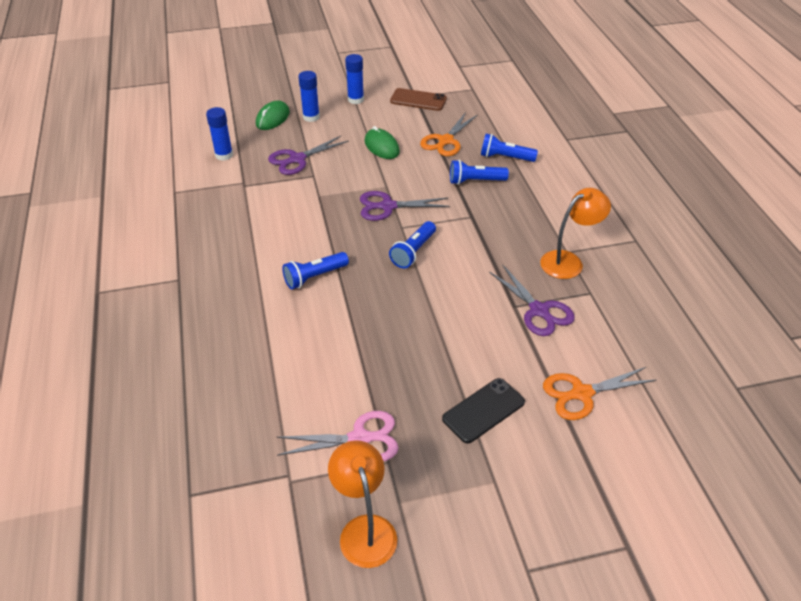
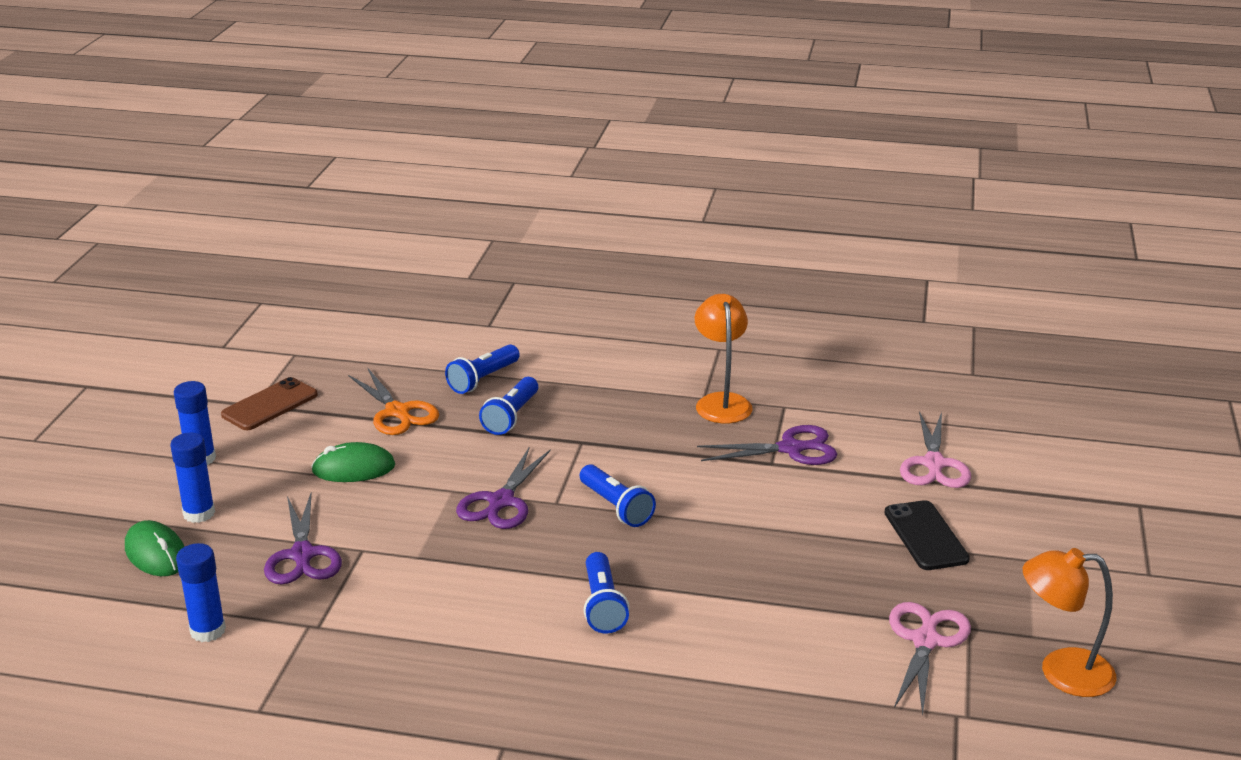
camera: 65 degrees left, 15 degrees down
orange scissors [543,367,656,420] -> pink scissors [900,411,971,488]

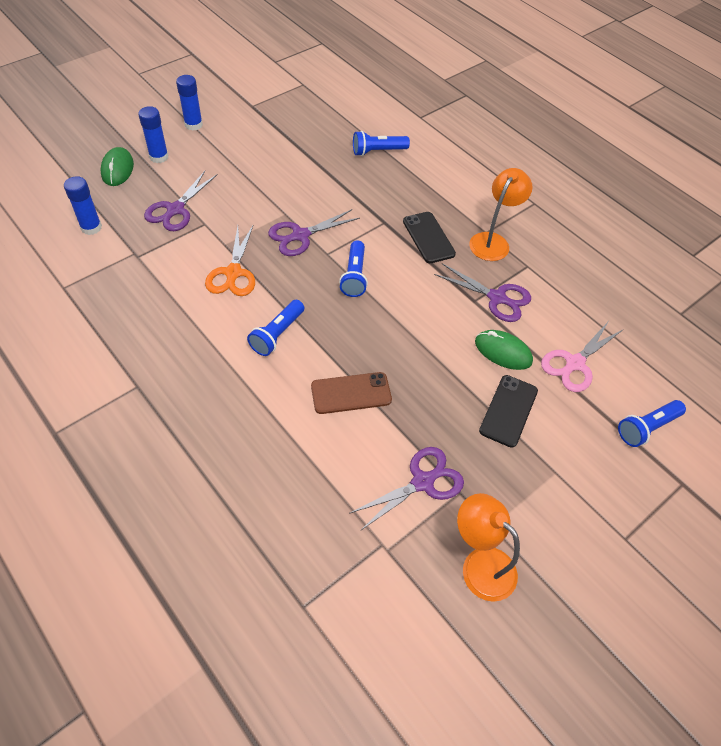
camera: 35 degrees right, 25 degrees up
brown phone [221,377,318,430] -> brown phone moved to [311,372,392,414]
green mouse [311,442,395,482] -> green mouse moved to [475,330,533,370]
orange scissors [348,367,439,435] -> orange scissors moved to [205,226,255,296]
blue flashlight [479,377,538,435] -> blue flashlight moved to [618,400,686,447]
pink scissors [889,602,971,716] -> purple scissors [349,447,464,531]
none -> black phone [403,212,456,263]

